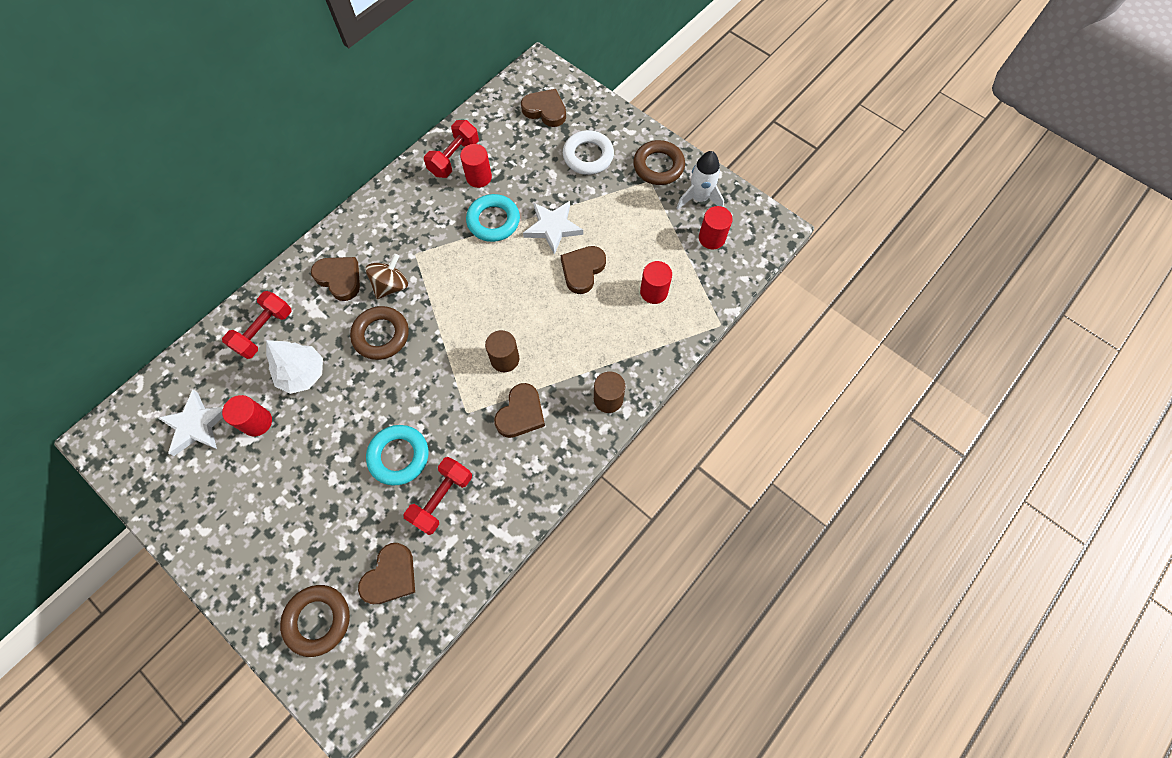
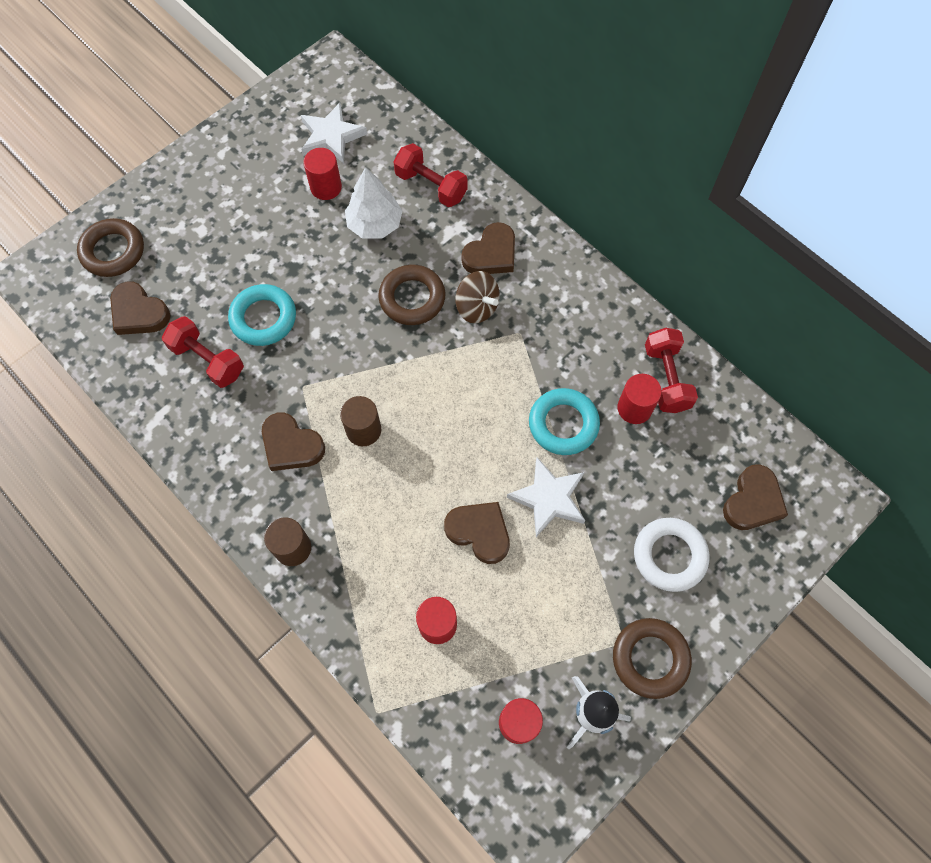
camera: 95 degrees right, 0 degrees up
red dumbbell [424,120,479,178] -> red dumbbell turned 45 degrees clockwise [645,328,698,413]

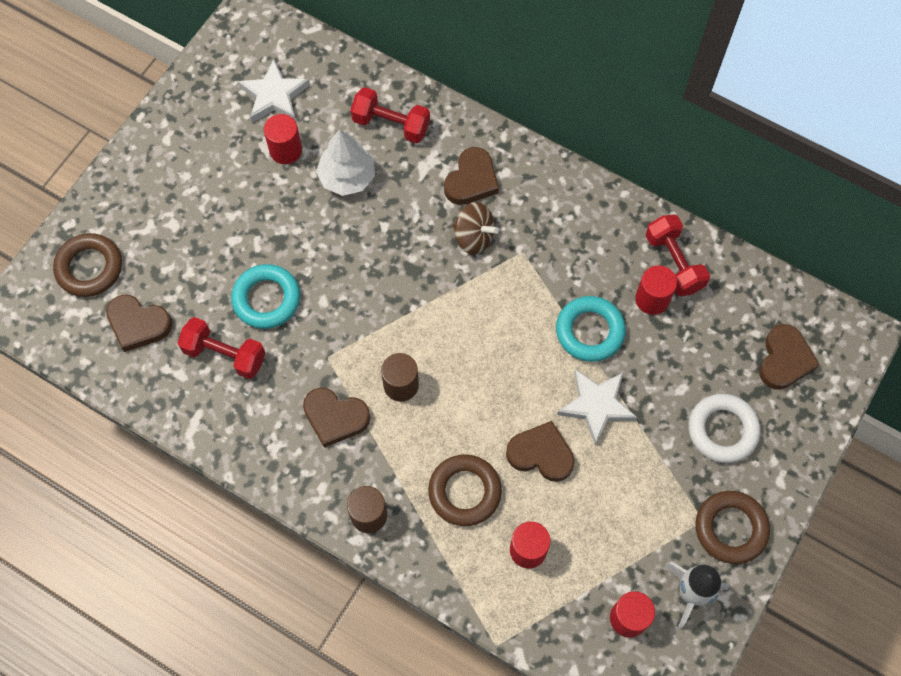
camera: 15 degrees left, 0 degrees up
brown ring [378,265,446,325] -> brown ring moved to [428,454,502,526]

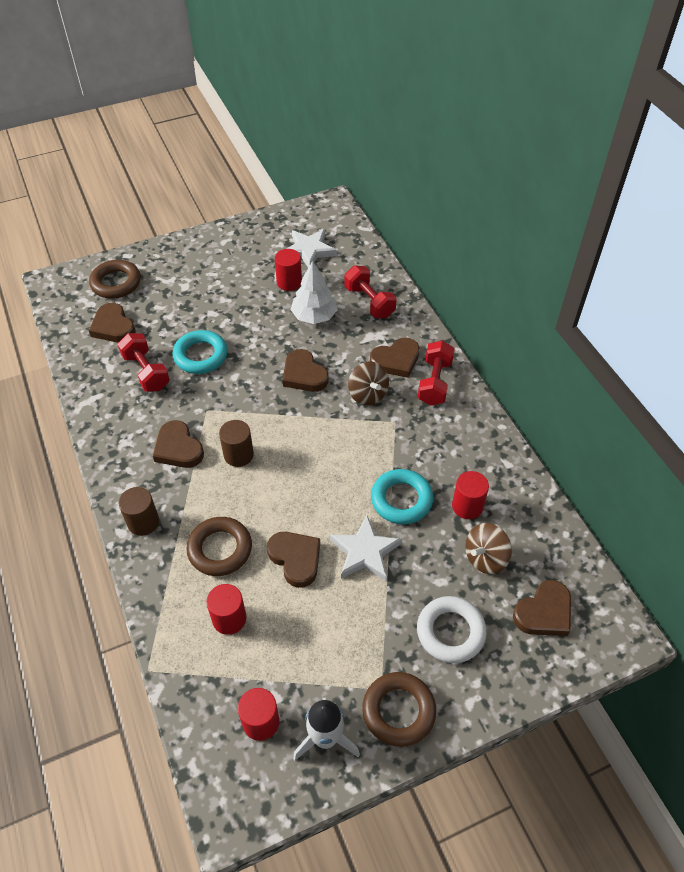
camera: 35 degrees right, 15 degrees down
red dumbbell [645,215,710,296] -> red dumbbell moved to [418,341,455,406]
none -> brown heart [283,349,328,392]
none -> brown spinning top [465,523,512,574]

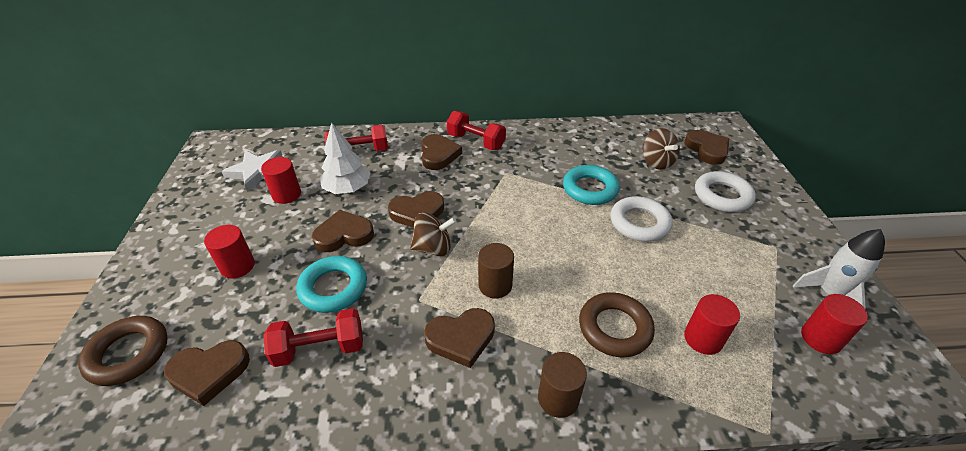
camera: 70 degrees left, 10 degrees down
brown heart [267,532,320,588] -> brown heart moved to [312,210,374,252]
white star [330,515,402,581] -> white ring [610,196,673,242]
brown spinning top [348,362,389,405] -> brown spinning top moved to [410,212,457,256]
brown ring [362,672,436,747] -> none
red cylinder [452,471,489,519] -> red cylinder moved to [204,225,255,279]

